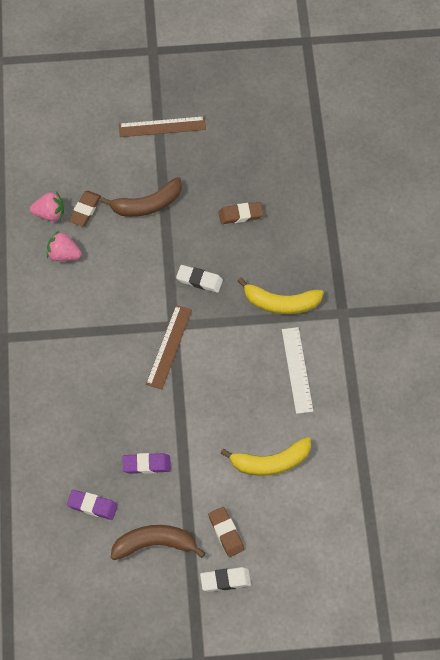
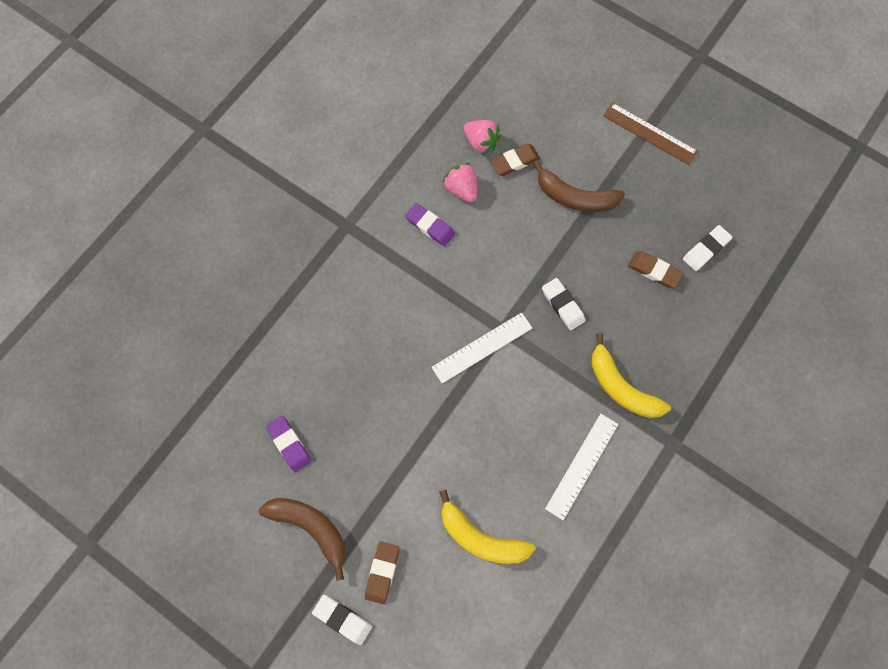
camera: 40 degrees right, 10 degrees up
purple eraser [122,453,171,474] -> purple eraser moved to [405,203,455,247]
brown ruler [146,305,192,389] -> white ruler [431,312,532,383]
none -> white eraser [683,225,732,271]

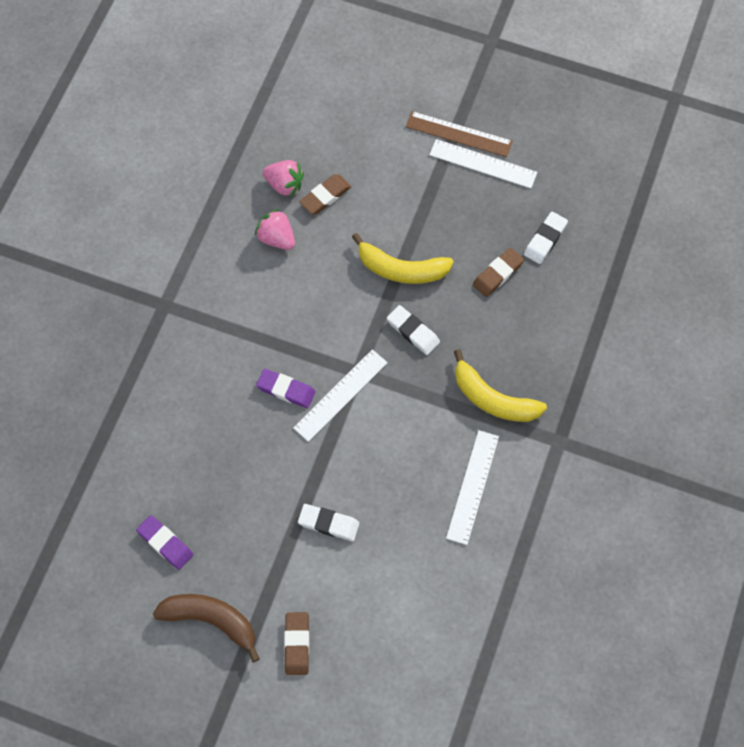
camera: 15 degrees left, 5 degrees down
white eraser [312,595,372,645] -> white eraser moved to [298,504,360,541]
purple eraser [405,203,455,247] -> purple eraser moved to [256,369,316,408]
yellow banana [439,490,535,564] -> yellow banana moved to [352,233,454,284]
brown banana [533,160,625,212] -> none
brown eraser [628,251,683,288] -> brown eraser turned 60 degrees counterclockwise [473,248,524,297]
none -> white ruler [429,139,537,189]

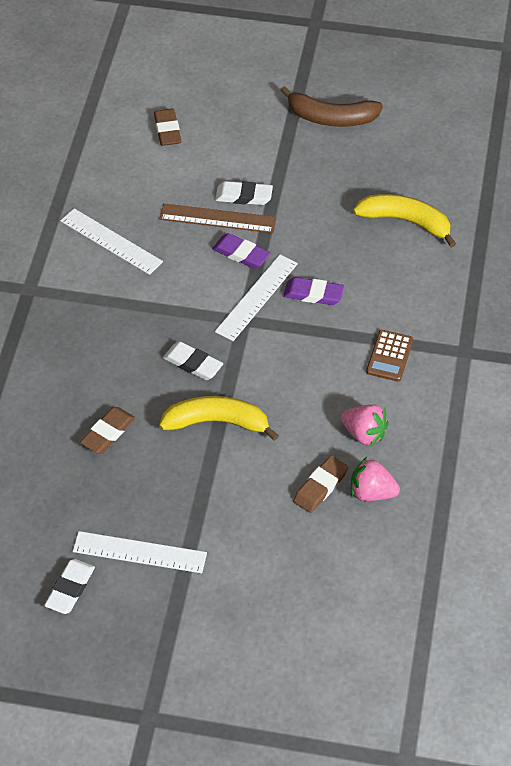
camera: 170 degrees right, 15 degrees down
purple eraser [136,515,193,570] -> purple eraser moved to [212,233,270,269]
brown eraser [284,612,309,675] -> brown eraser moved to [154,109,181,146]
brown ruler [405,111,513,157] -> brown ruler moved to [159,203,277,233]
white ruler [446,430,499,545] -> white ruler turned 60 degrees counterclockwise [60,208,163,275]
yellow banana [454,349,547,422] -> yellow banana moved to [353,194,456,248]
white eraser [524,212,568,264] -> white eraser moved to [44,559,95,614]
none -> brown calculator [366,330,413,381]

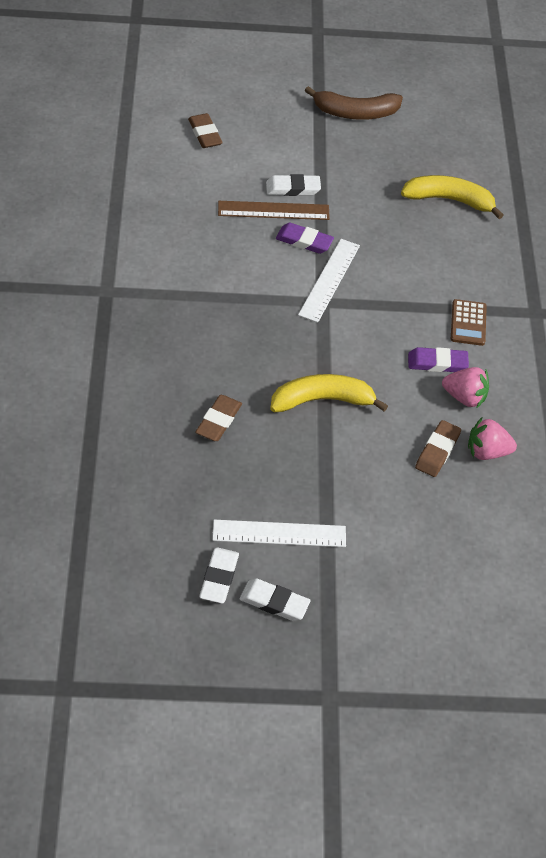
camera: 15 degrees left, 0 degrees up
white ruler [60,208,163,275] -> none
white eraser [163,342,223,380] -> white eraser moved to [240,579,311,621]
purple eraser [283,277,344,305] -> purple eraser moved to [408,347,469,372]

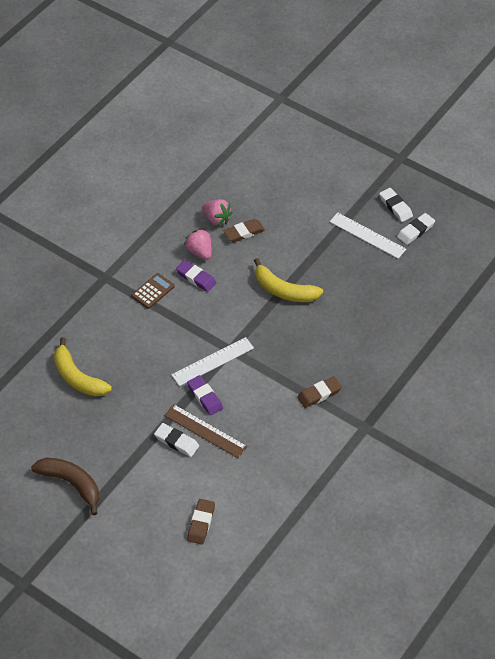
camera: 140 degrees left, 0 degrees up
brown eraser [195,395,242,441] -> brown eraser moved to [297,376,342,408]

